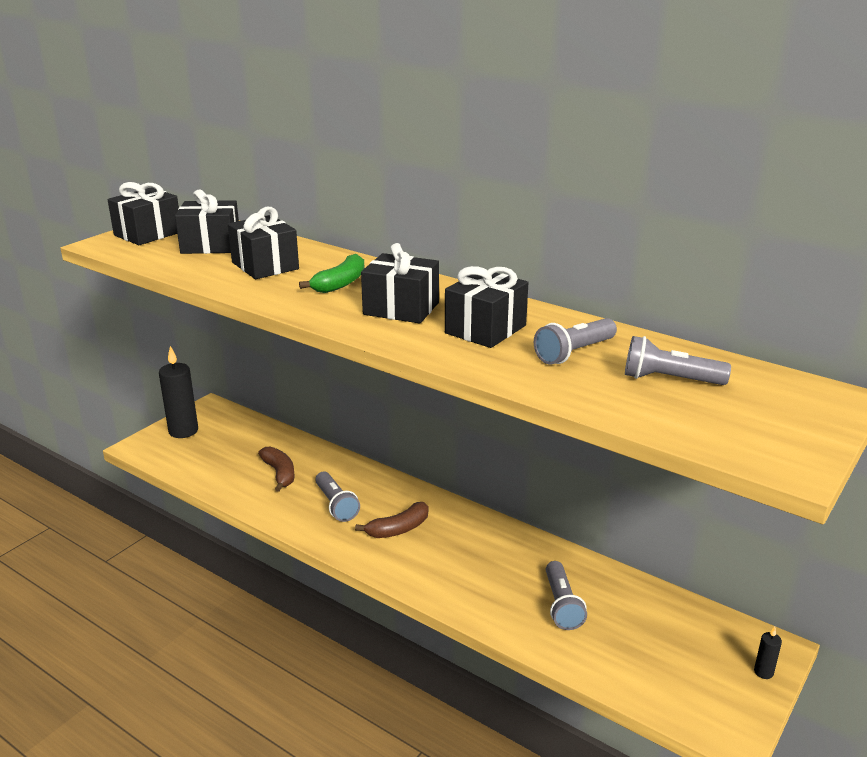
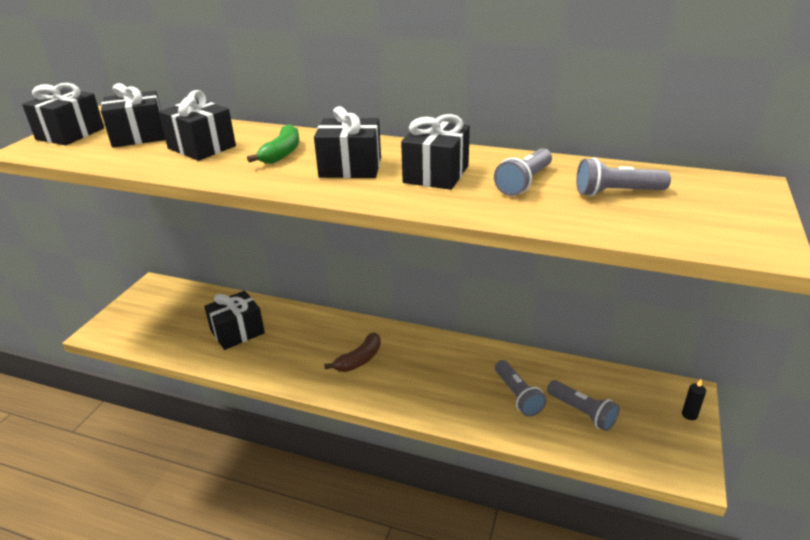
camera: 15 degrees left, 5 degrees up
black candle [159,346,198,438] -> none
brown banana [258,447,294,492] -> black gift [204,291,265,350]
grey flashlight [315,472,360,522] -> grey flashlight moved to [547,380,620,431]

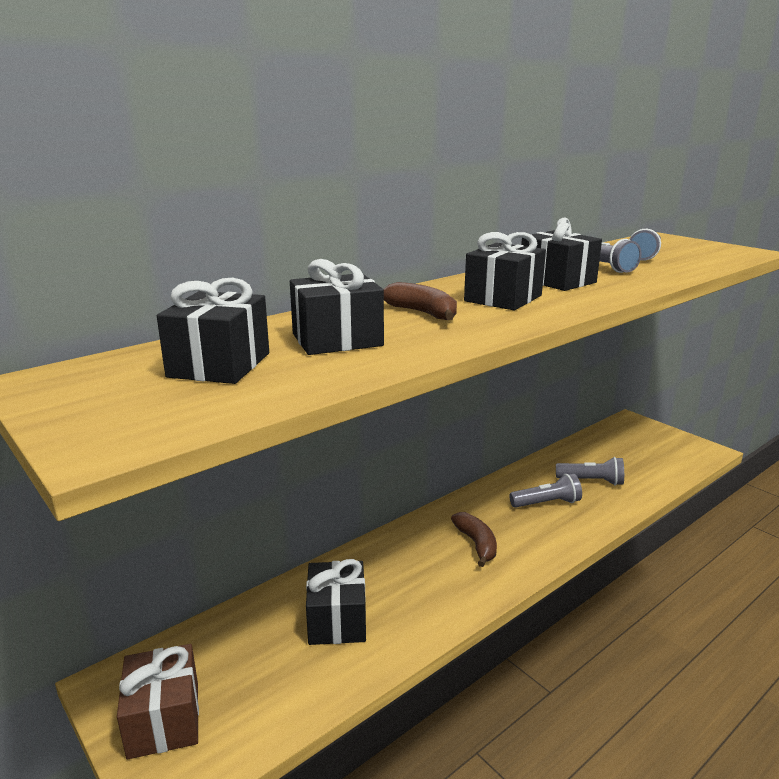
camera: 60 degrees left, 10 degrees down
black gift [22,83,104,146] -> none
green banana [247,124,299,164] -> brown banana [384,282,457,320]
grey flashlight [547,380,620,431] -> grey flashlight moved to [509,473,582,508]
black candle [682,379,706,420] -> none
none -> brown gift [117,644,199,759]

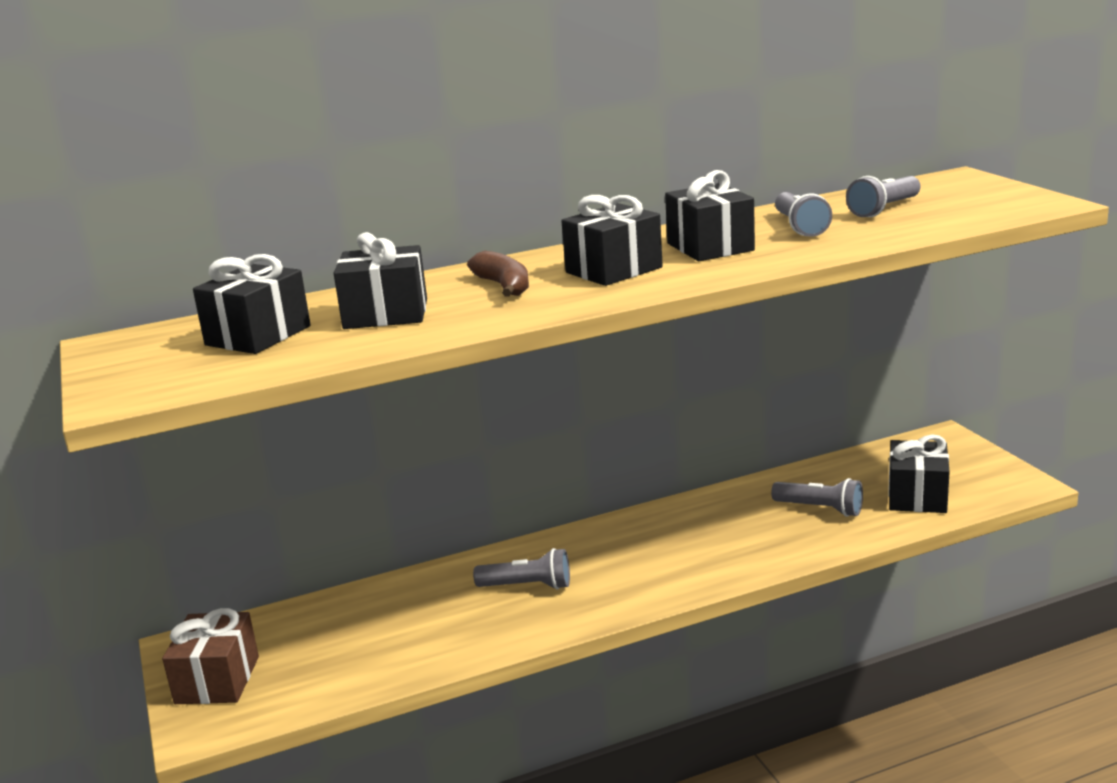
camera: 20 degrees right, 0 degrees up
black gift [306,559,366,645] -> black gift moved to [888,435,950,513]
brown banana [451,512,497,567] -> none
grey flashlight [509,473,582,508] -> grey flashlight moved to [473,548,570,590]

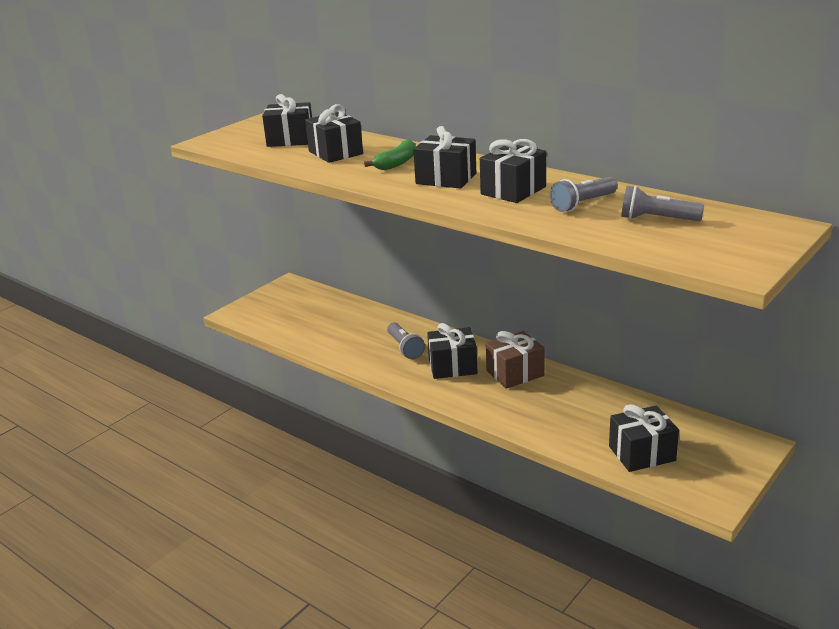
camera: 60 degrees right, 5 degrees up
brown gift [162,608,259,704] -> brown gift moved to [486,331,545,389]
brown banana [467,251,529,297] -> green banana [364,139,416,170]
grey flashlight [771,478,863,517] -> none
none -> black gift [427,323,477,379]

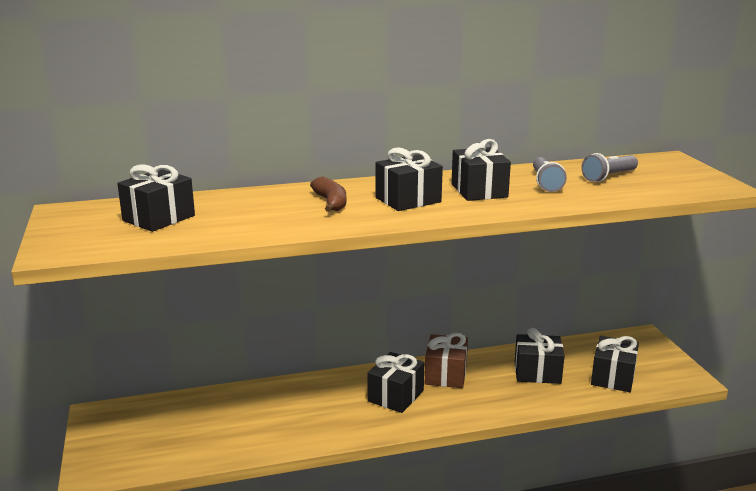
camera: 55 degrees left, 5 degrees down
black gift [305,104,363,163] -> black gift moved to [515,328,565,384]
green banana [364,139,416,170] -> brown banana [310,176,346,212]
grey flashlight [387,322,425,359] -> none

